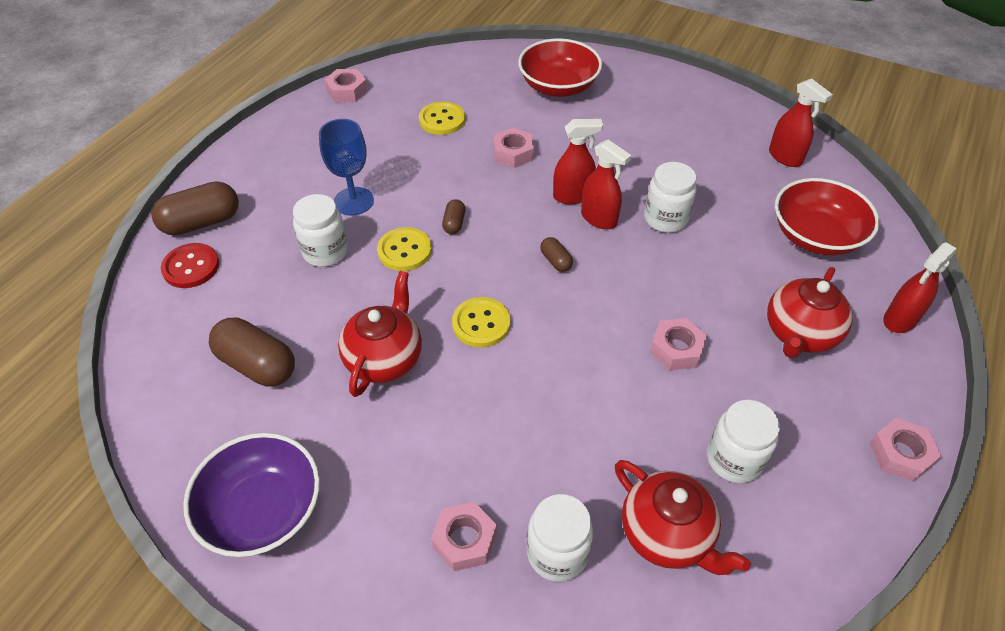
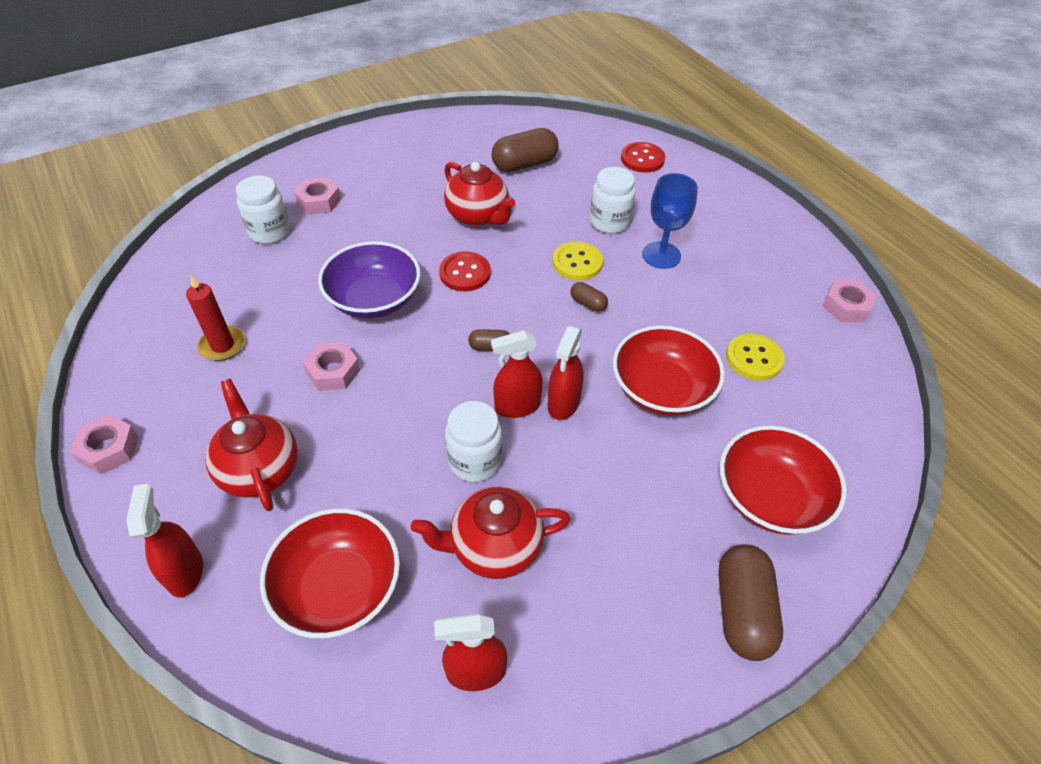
camera: 120 degrees right, 0 degrees up
brown capsule [151,181,239,236] -> brown capsule moved to [718,544,783,661]
purple bowl [183,433,320,557] -> purple bowl moved to [318,241,421,319]
yellow button [452,297,511,348] -> red button [439,252,491,291]
pink nut [494,127,534,168] -> red bowl [613,325,725,416]
red teapot [615,460,751,575] -> red teapot moved to [411,487,570,579]
white jar [707,400,780,483] -> red candle [186,275,245,361]

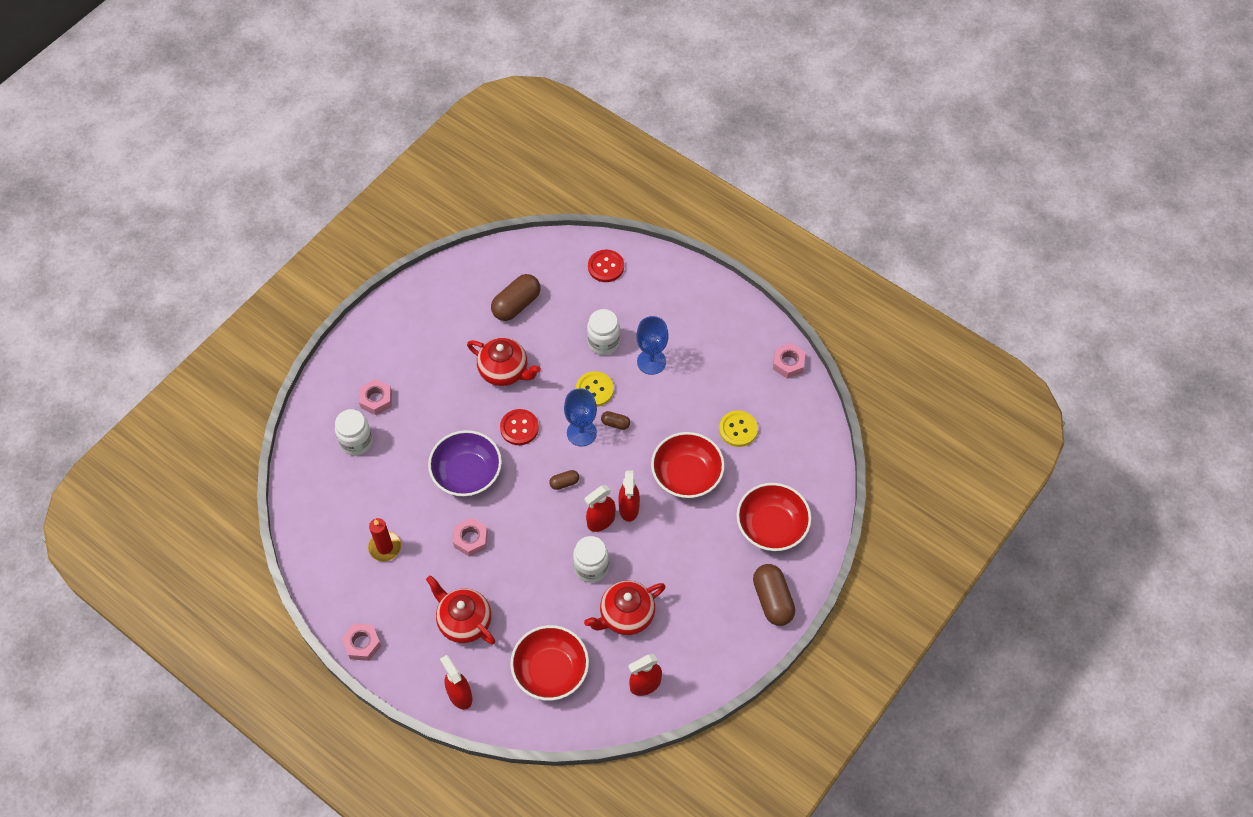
camera: 20 degrees left, 10 degrees up
none -> blue goblet [564,388,597,446]

